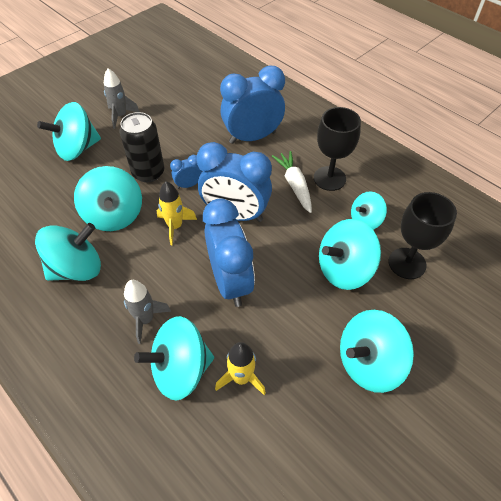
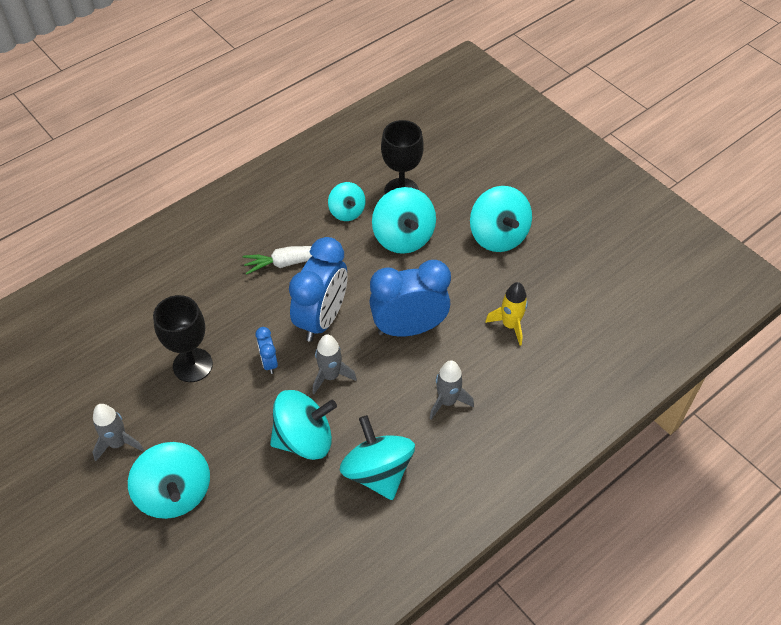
camera: 85 degrees left, 0 degrees up
black can [119,112,164,182] -> none
turquoise spinning top [134,316,214,401] -> none
yellow rocket [157,182,197,245] -> grey rocket [313,334,357,394]
blue clock [220,66,285,144] -> none
black goblet [314,107,361,191] -> black goblet moved to [153,295,213,382]

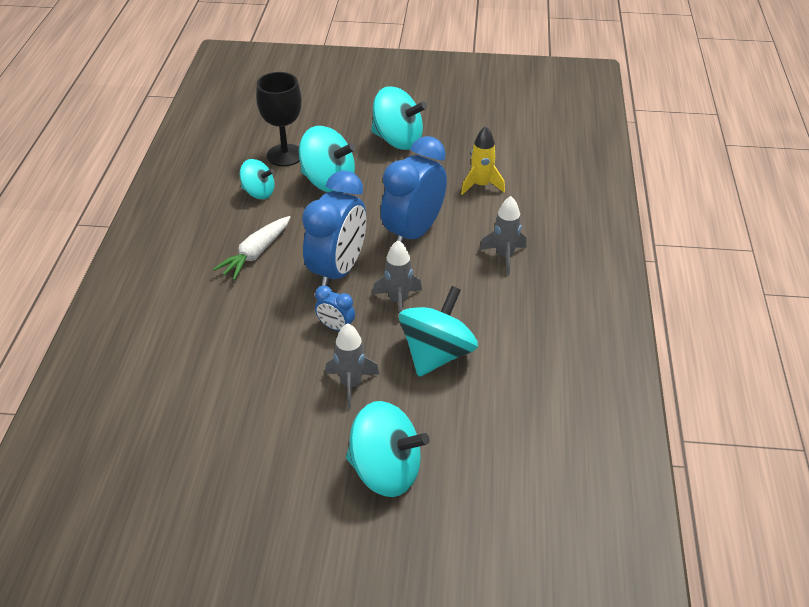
camera: 45 degrees left, 10 degrees down
grey rocket [92,404,144,461] -> grey rocket moved to [325,323,379,409]
black goblet [153,295,213,382] -> none
blue clock [289,237,347,342] -> blue clock turned 45 degrees clockwise [302,171,366,287]
turquoise spinning top [340,415,415,500] -> none

